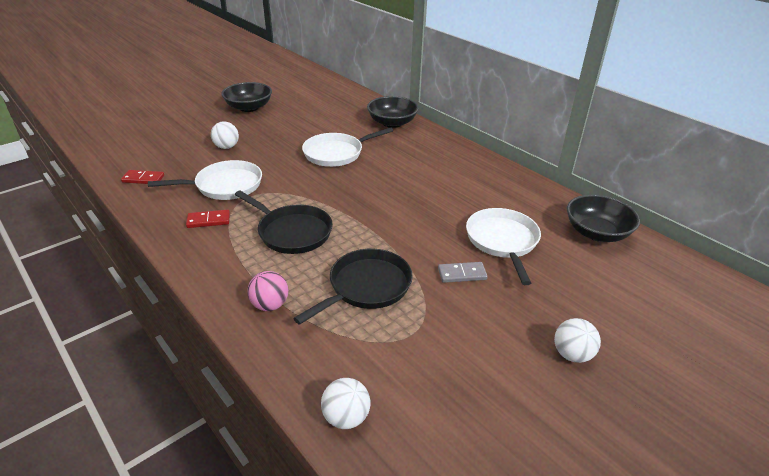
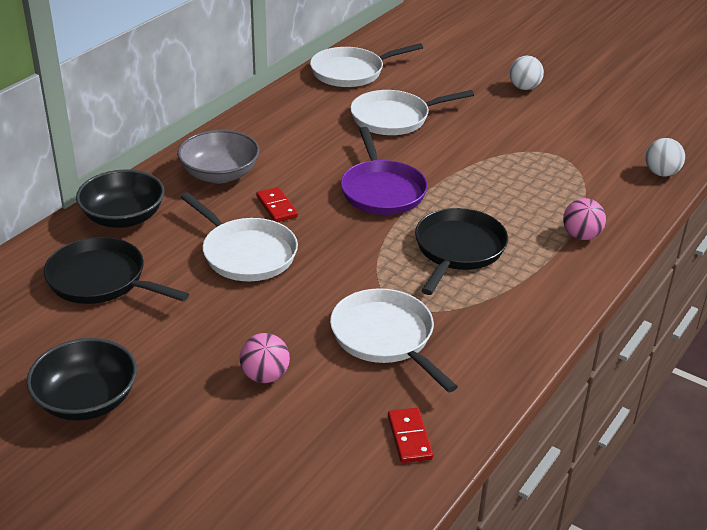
camera: 105 degrees left, 0 degrees up
red domino [186,210,230,228] -> red domino moved to [256,187,298,222]
white ball [211,122,239,149] -> pink ball [240,333,290,383]
black pan [293,249,413,325] -> black pan moved to [44,237,189,304]
grey domino [438,262,488,283] -> none
black bowl [567,194,640,242] -> white pan [310,43,423,87]
none -> grey bowl [177,130,260,183]
none -> purple pan [341,127,428,215]

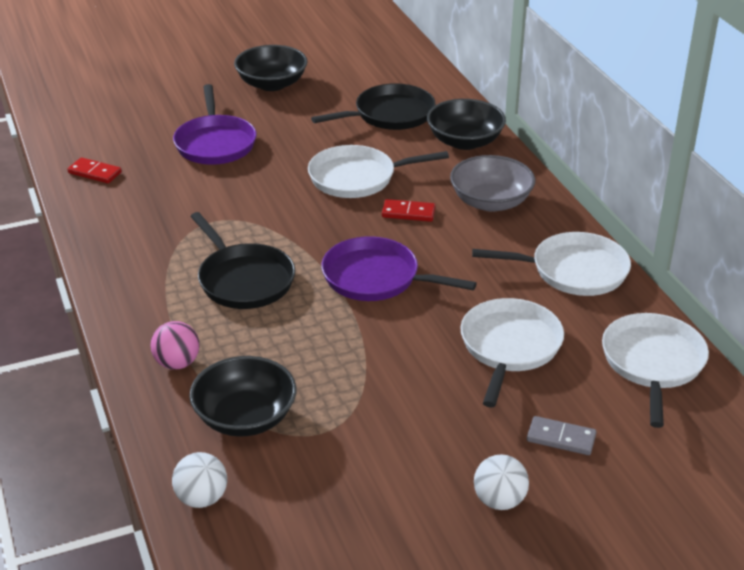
camera: 125 degrees right, 0 degrees up
pink ball [240,333,290,383] -> purple pan [173,84,256,165]
white pan [330,288,458,392] -> white pan moved to [472,232,631,296]
none -> black bowl [189,356,296,437]
none -> grey domino [527,416,596,455]

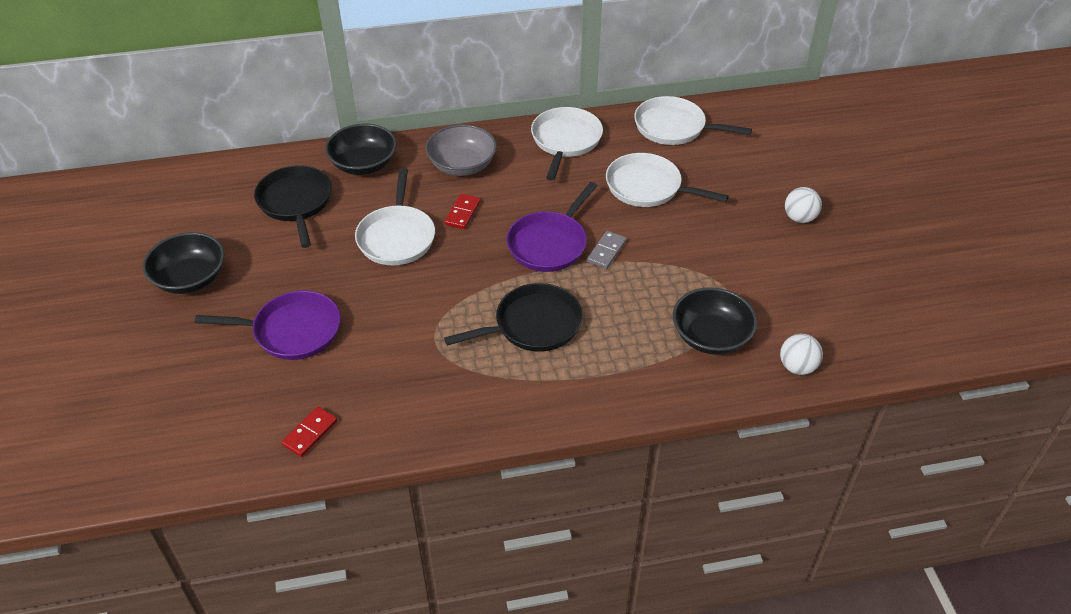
camera: 80 degrees left, 10 degrees up
pink ball [151,321,200,370] -> none
grey domino [527,416,596,455] -> grey domino moved to [587,231,626,269]

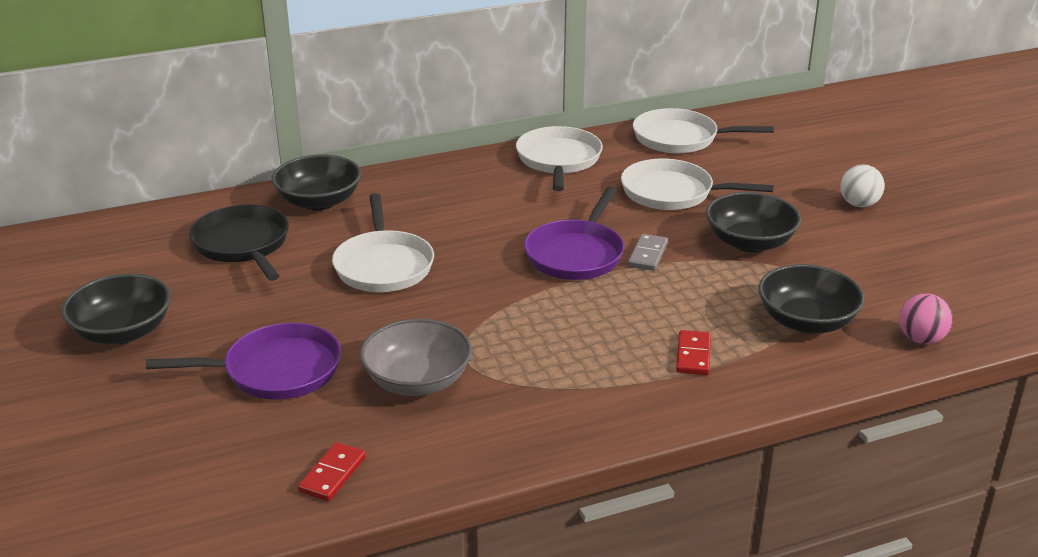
camera: 10 degrees left, 15 degrees down
grey bowl [426,124,497,176] -> grey bowl moved to [360,319,472,396]
black pan [444,283,582,352] -> none
red domino [445,194,481,229] -> red domino moved to [676,330,711,375]
white ball [780,334,823,375] -> pink ball [899,293,953,344]
none -> black bowl [706,192,801,252]

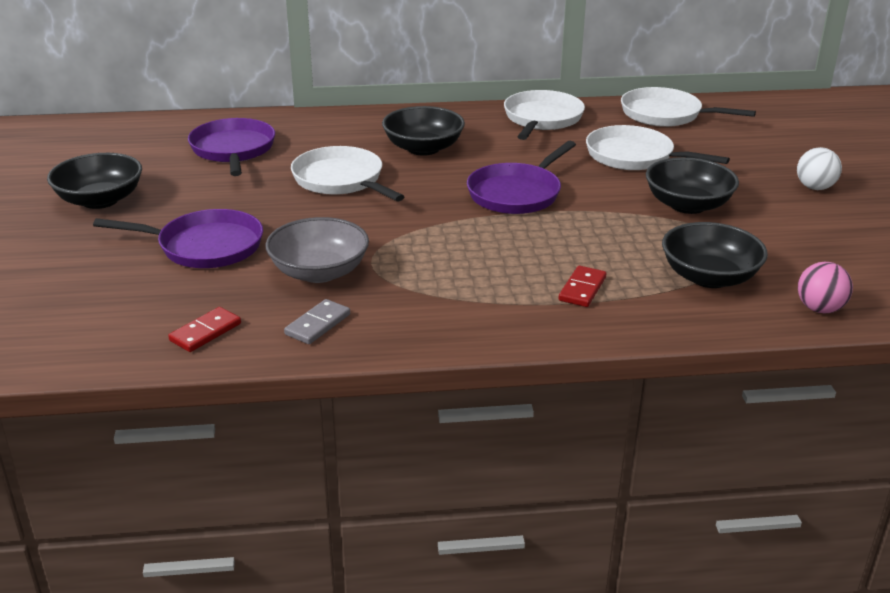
camera: 15 degrees right, 0 degrees up
black pan [189,204,289,281] -> purple pan [188,118,275,176]
black bowl [272,155,361,210] -> black bowl moved to [382,106,465,156]
white pan [332,193,434,292] -> white pan turned 135 degrees clockwise [291,146,405,201]
grey domino [628,234,668,271] -> grey domino moved to [284,299,350,344]

